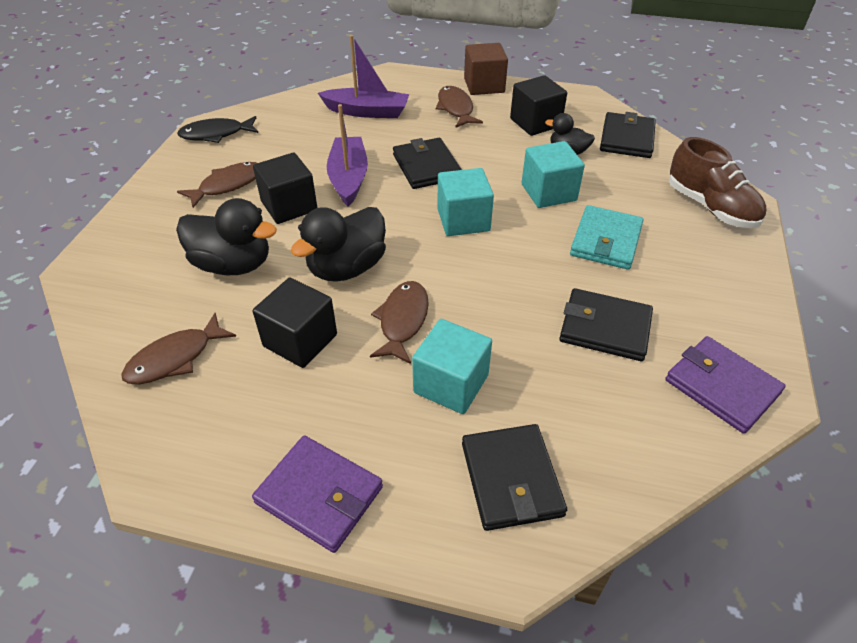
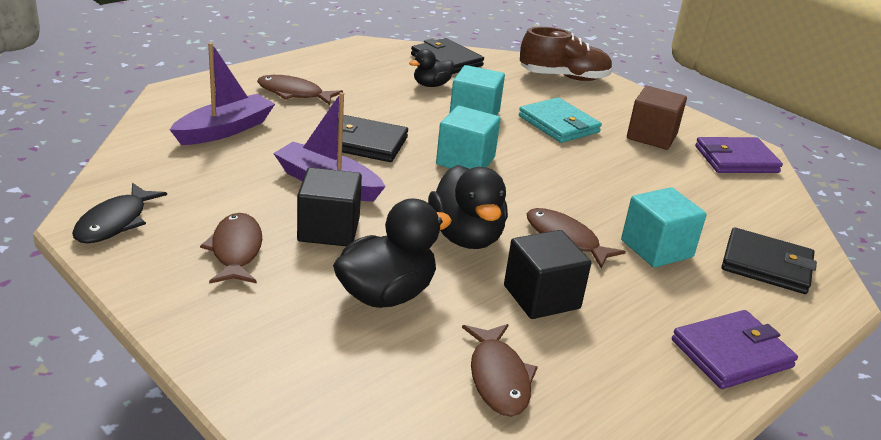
camera: 60 degrees left, 15 degrees down
brown cube [464,43,508,95] -> brown cube moved to [627,86,687,150]
black cube [510,75,567,136] -> none
black wallet [559,288,653,361] -> none

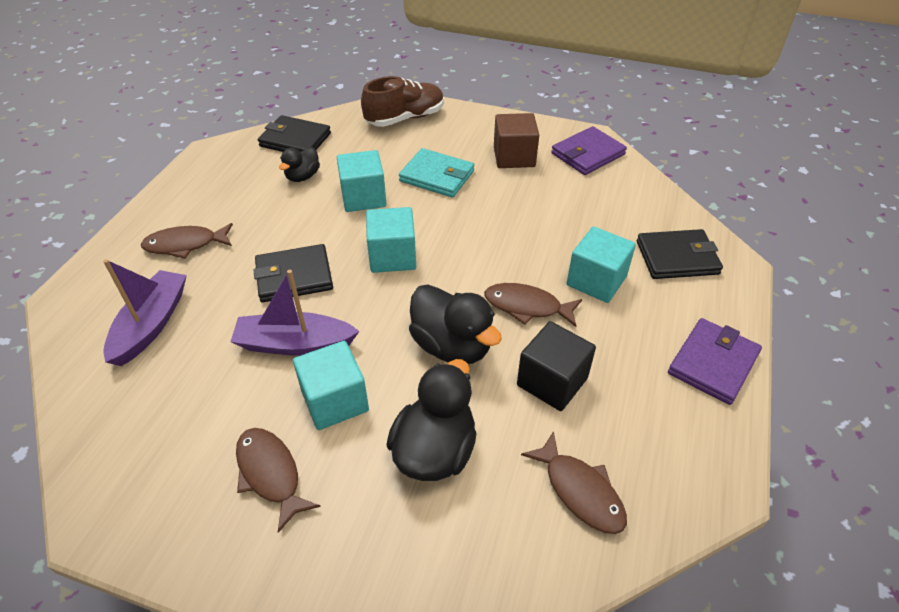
camera: 25 degrees left, 15 degrees up
black fish [72,183,167,244] -> none
black cube [297,167,362,246] -> turquoise cube [293,341,369,430]

